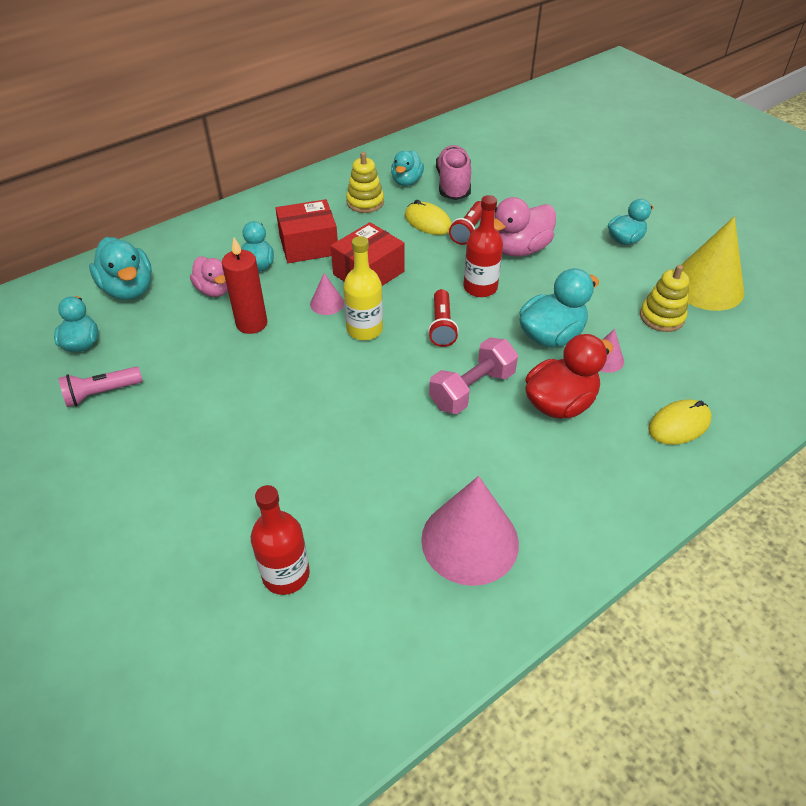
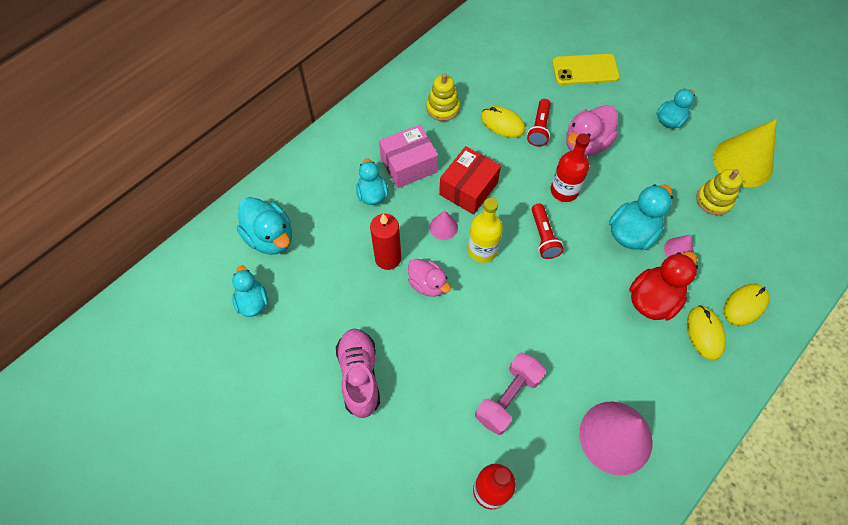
camera: 10 degrees left, 15 degrees up
pink flashlight [58,367,143,407] -> none
pink duck [190,257,228,297] -> pink duck moved to [408,259,451,297]
red box [275,199,338,263] -> pink box [379,125,438,188]
turquoise duck [391,150,424,186] -> none
pink dumbbell [429,337,518,414] -> pink dumbbell moved to [475,353,546,435]
pink shoe [436,145,471,200] -> pink shoe moved to [336,329,380,418]
none -> yellow phone [552,54,620,85]
none -> yellow mouse [687,305,726,361]

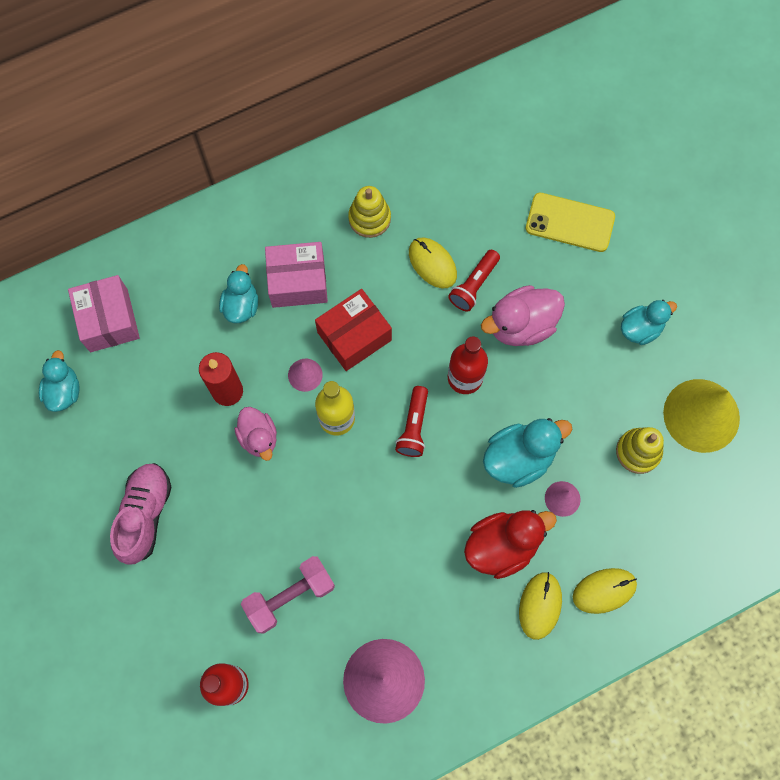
camera: 20 degrees right, 10 degrees up
turquoise duck [237,197,292,255] -> pink box [68,275,140,352]

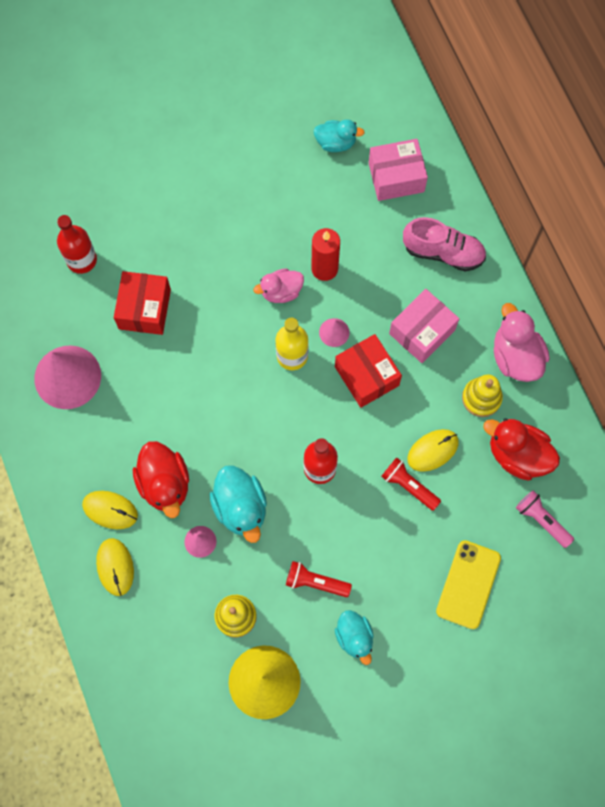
camera: 95 degrees right, 0 degrees up
pink shoe [110,463,172,565] -> pink shoe moved to [403,217,486,272]
turquoise duck [219,264,258,323] -> none
pink dumbbell [241,556,335,633] -> red box [114,271,171,335]
pink box [265,242,328,308] -> pink box turned 45 degrees clockwise [389,289,459,363]
red flashlight [395,386,428,457] -> red flashlight moved to [286,561,352,597]
pink duck [481,285,565,346] -> pink duck moved to [494,303,549,382]
none -> red duck [483,418,560,480]
none -> pink flashlight [516,490,574,548]

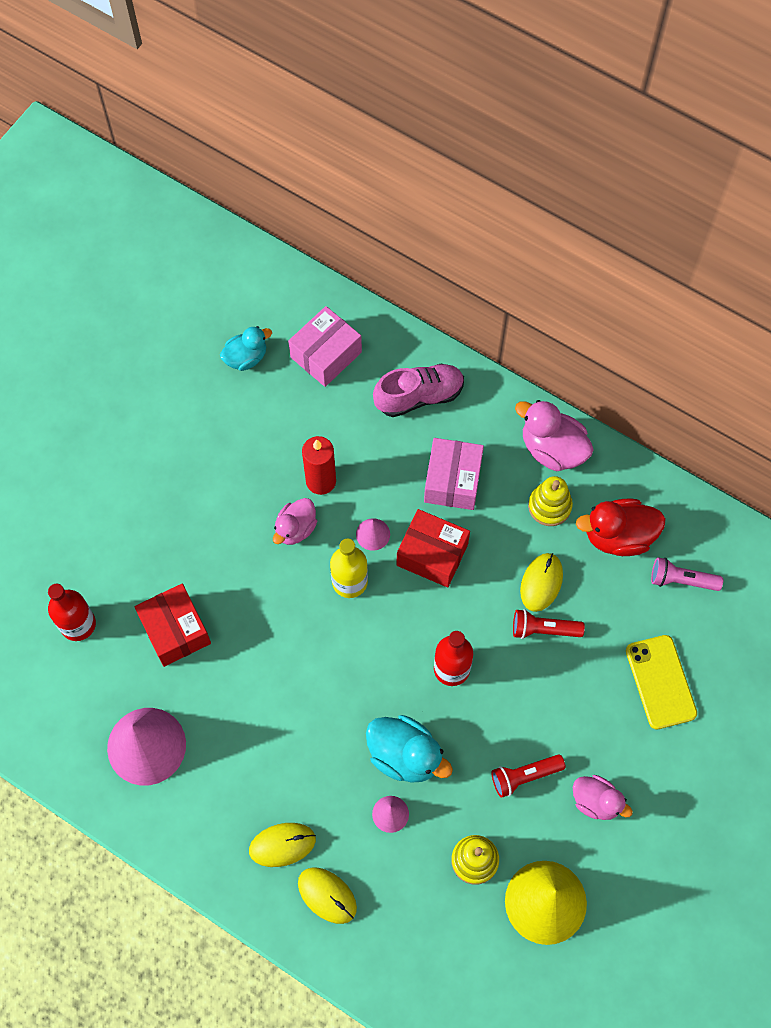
camera: 35 degrees left, 5 degrees down
red duck [133,441,189,518] -> none
turquoise duck [335,610,374,665] -> pink duck [572,775,633,820]

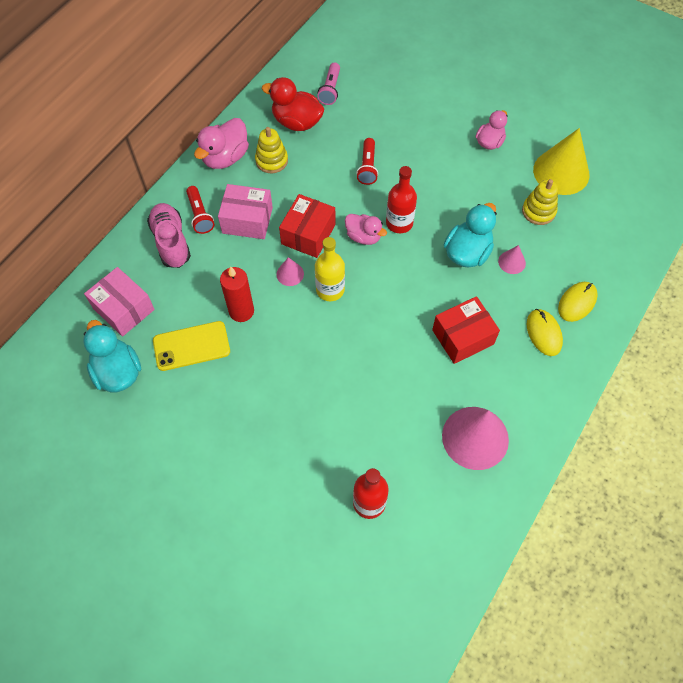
camera: 90 degrees left, 5 degrees down
red box [135,583,211,667] -> red box moved to [432,296,500,364]
turquoise duck [220,326,272,371] -> turquoise duck [83,320,141,393], size x1.51
pink duck [273,498,317,545] -> pink duck moved to [345,214,387,245]
red flashlight [491,755,566,798] -> red flashlight moved to [186,186,214,234]
yellow mouse [520,553,563,612] -> none
red duck [576,498,666,556] -> red duck turned 120 degrees clockwise [262,77,324,131]
yellow phone [626,635,697,729] -> yellow phone moved to [153,321,230,371]

